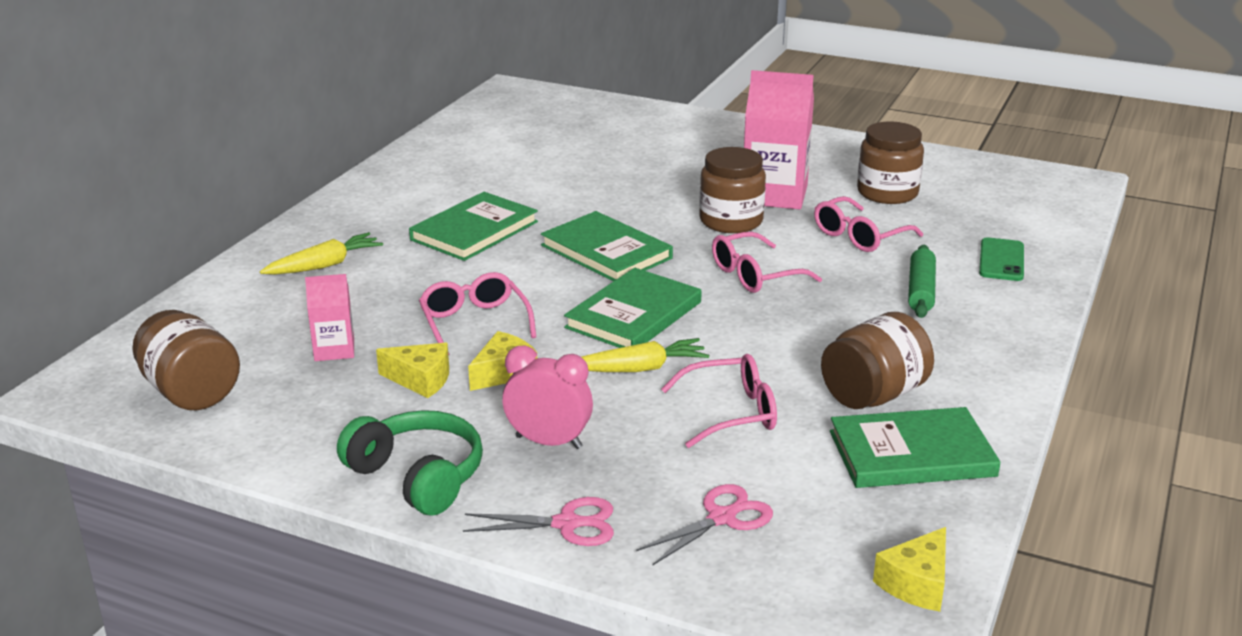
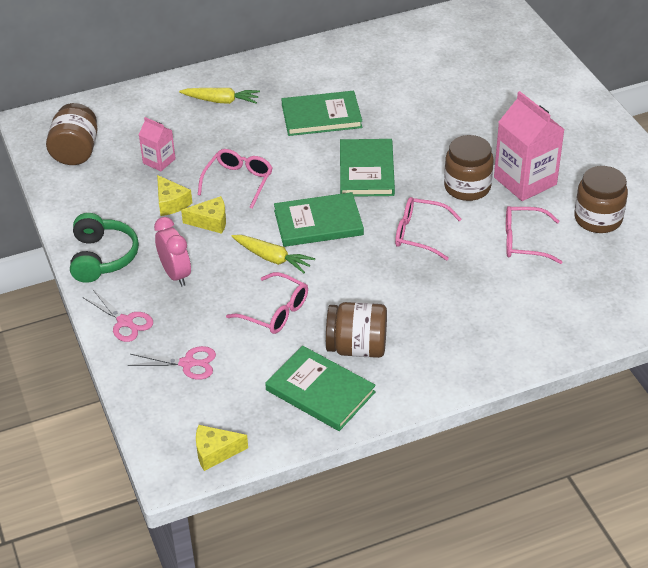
camera: 45 degrees right, 15 degrees up
green rolling pin [908,245,936,318] -> none
green phone [979,237,1024,281] -> none

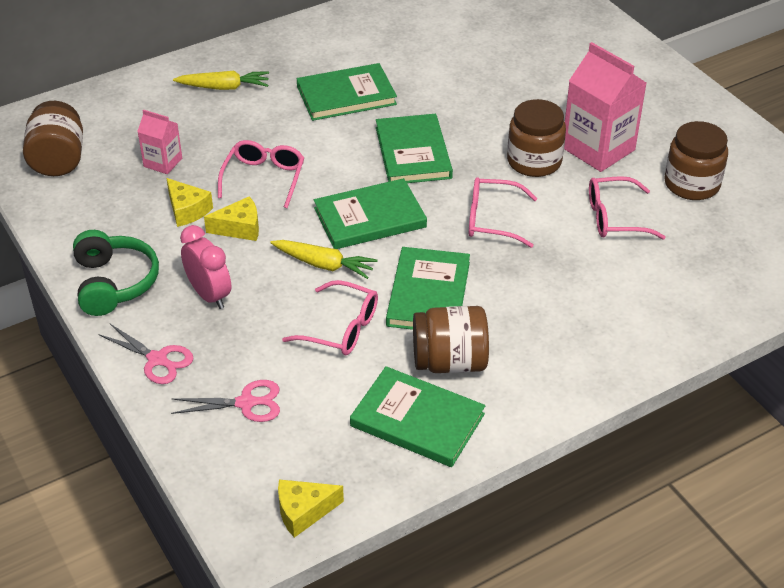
camera: 10 degrees left, 0 degrees up
none -> green book [386,247,470,330]

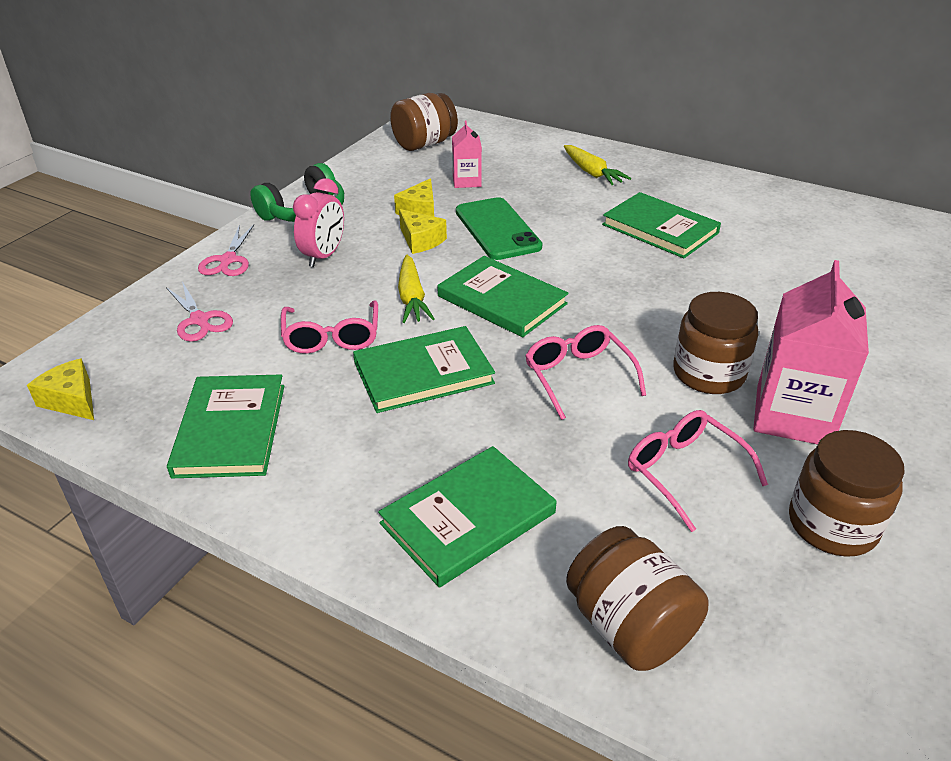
camera: 60 degrees right, 5 degrees down
pink glasses [218,140,304,208] -> green phone [456,197,542,260]
green book [376,114,453,183] -> green book moved to [378,446,556,588]
brown jar [413,306,489,373] -> brown jar moved to [566,526,708,671]

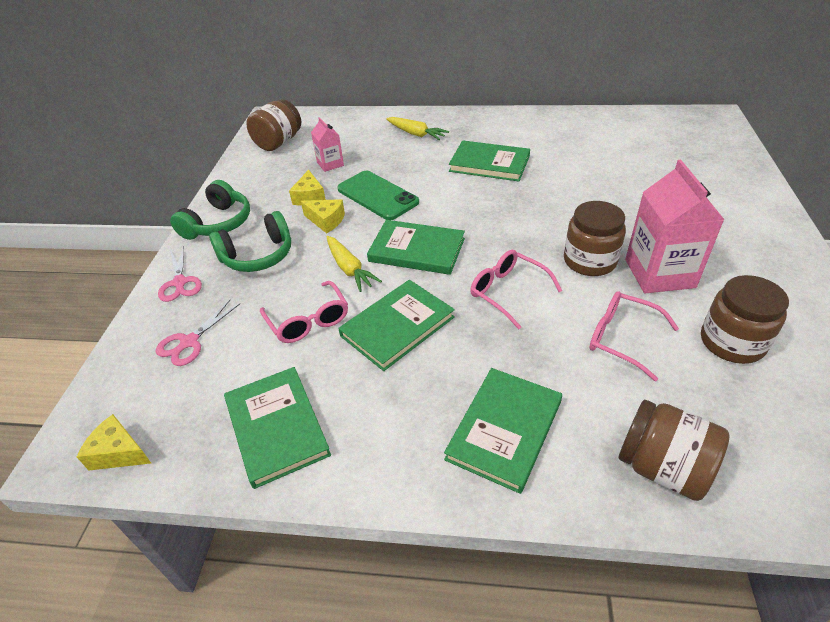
camera: 20 degrees left, 5 degrees up
pink scissors [166,281,233,342] -> pink scissors turned 90 degrees clockwise [156,300,240,366]
pink clock [293,178,344,267] -> green headphones [209,211,291,272]

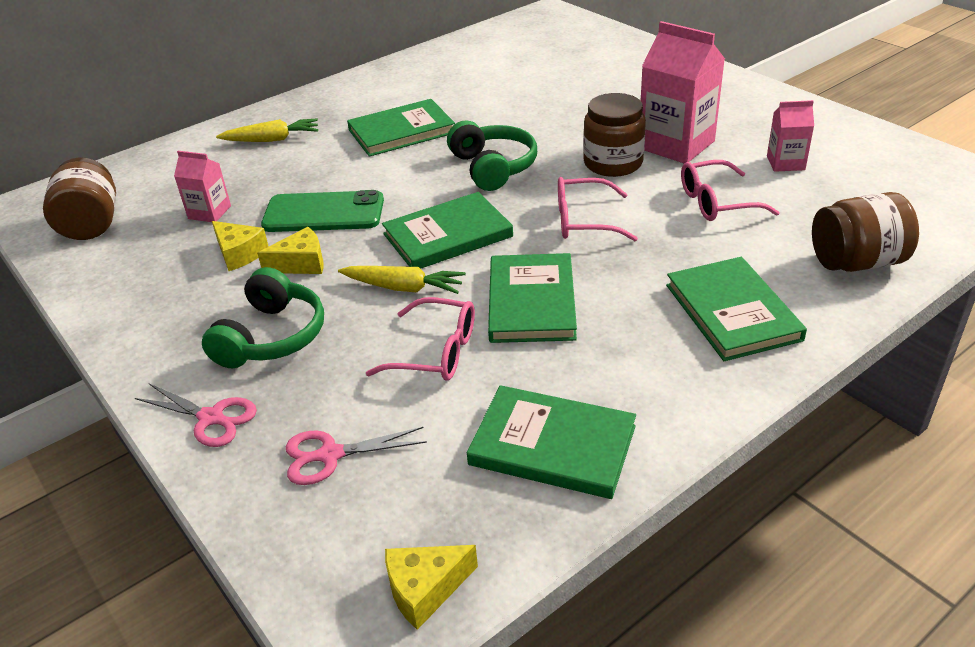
camera: 45 degrees left, 5 degrees down
pink scissors [156,300,240,366] -> pink scissors turned 90 degrees clockwise [286,427,427,485]
green headphones [170,180,250,240] -> green headphones moved to [447,120,537,191]
brown jar [701,275,789,364] -> pink carton [767,100,814,172]

